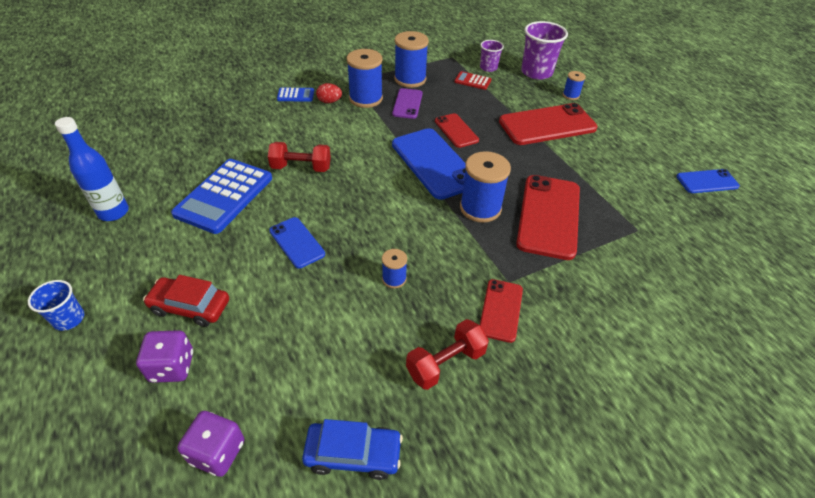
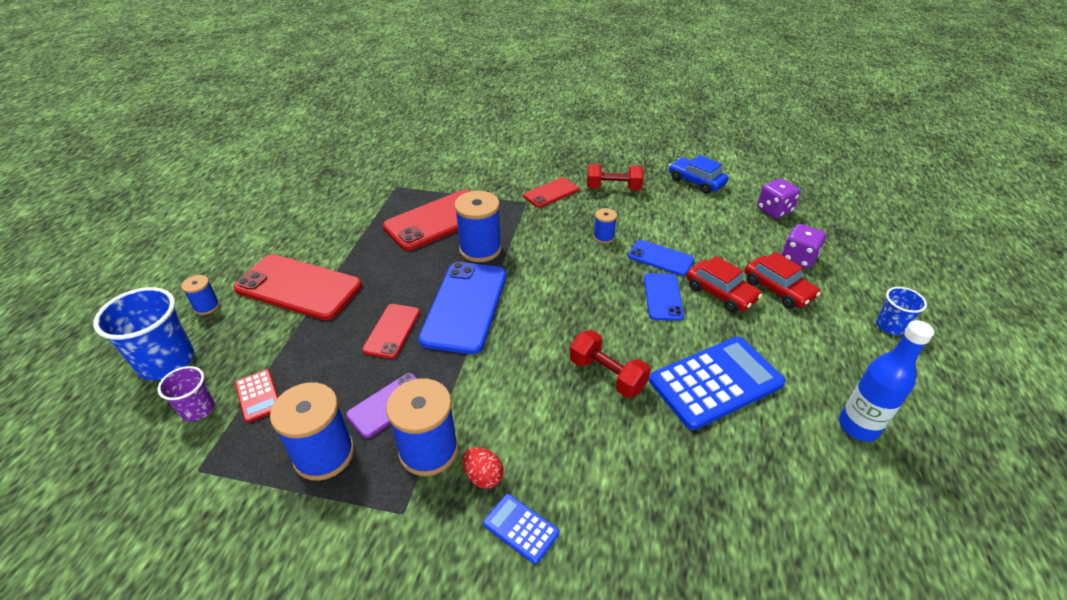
camera: 140 degrees left, 5 degrees down
purple cup [521,21,568,80] -> blue cup [93,287,194,380]
blue phone [676,169,740,193] -> blue phone moved to [628,240,694,276]
none -> red car [687,256,762,313]

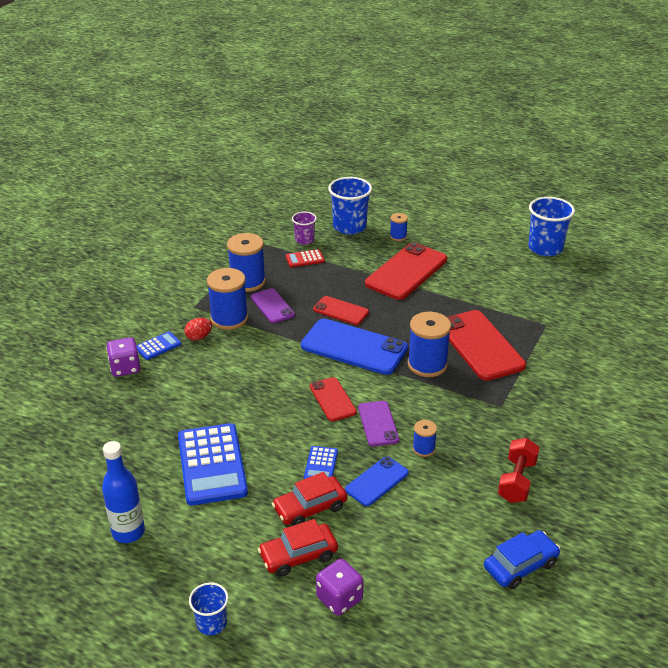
camera: 105 degrees right, 5 degrees down
red phone [524,178,579,208] -> red phone moved to [310,377,357,421]
red dumbbell [570,330,651,398] -> none
blue phone [644,273,684,321] -> blue calculator [304,446,338,479]
purple dice [757,179,800,218] -> purple dice moved to [106,337,140,377]
none -> purple phone [358,401,399,446]
none -> blue cup [528,197,575,256]

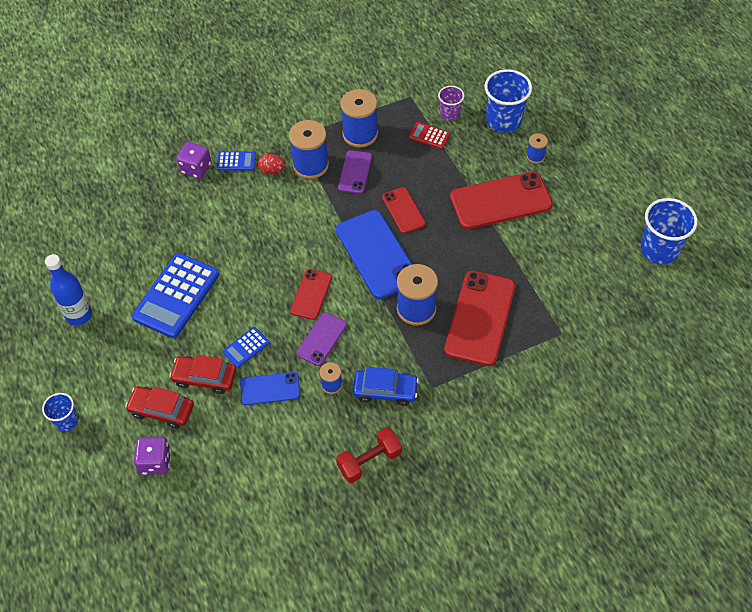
camera: 40 degrees right, 20 degrees up
blue car [484,530,560,589] -> blue car moved to [353,367,419,406]

